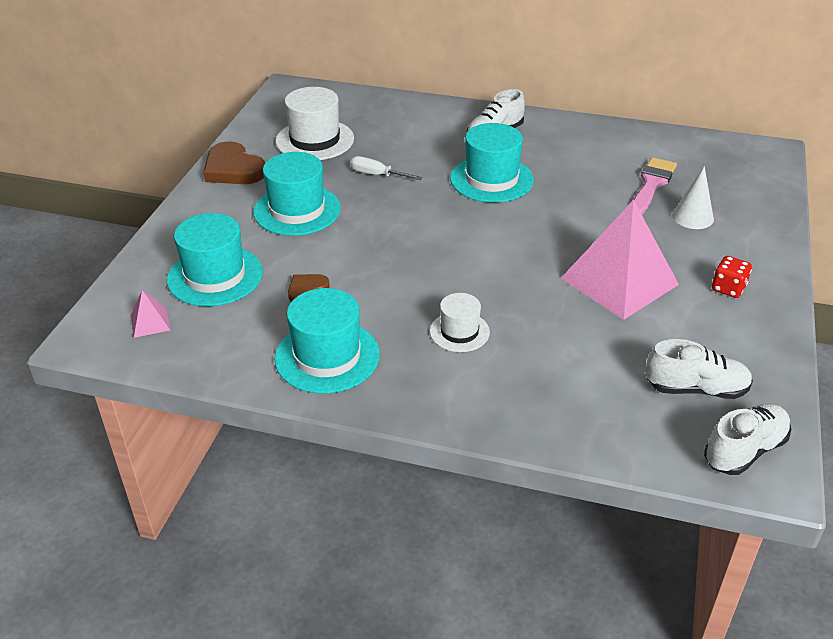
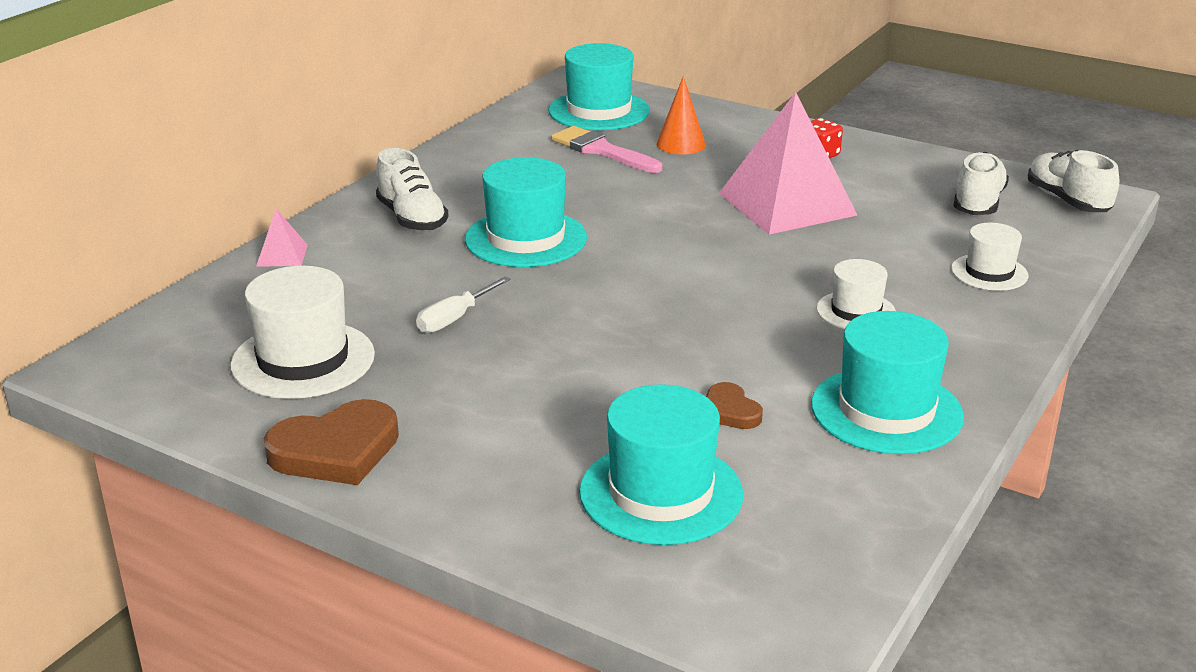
camera: 75 degrees left, 10 degrees down
pink pyramid [131,290,170,338] -> pink pyramid moved to [256,209,308,267]
turquoise hat [253,152,341,236] -> turquoise hat moved to [548,43,650,130]
white cone [672,166,714,229] -> orange cone [656,76,706,155]
none -> white hat [951,223,1028,291]

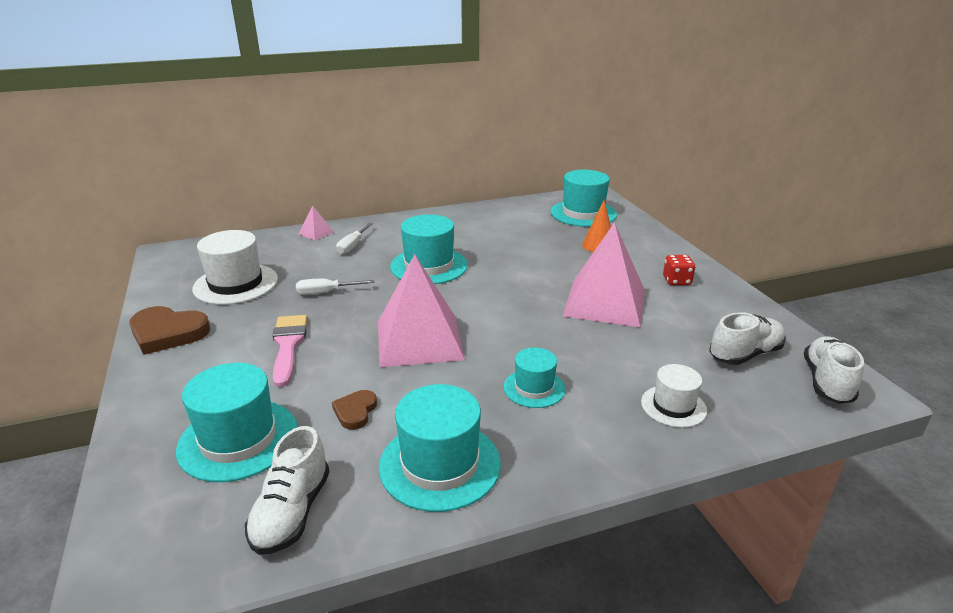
camera: 40 degrees right, 0 degrees up
white shoe [376,148,448,232] -> white shoe moved to [245,426,329,555]
pink brush [551,126,662,173] -> pink brush moved to [272,315,307,387]
white hat [816,259,896,329] -> turquoise hat [504,347,565,408]
none -> white screwdriver [336,223,373,255]
none -> pink pyramid [378,254,465,367]

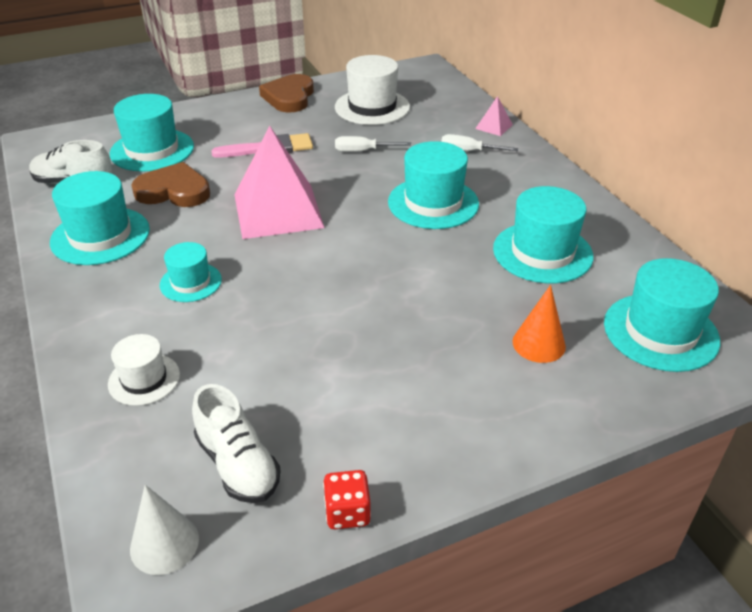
camera: 85 degrees right, 10 degrees up
white screwdriver [296,279,374,295] -> white screwdriver turned 75 degrees counterclockwise [335,136,411,152]
brown heart [332,390,377,430] -> brown heart [131,162,210,207], size x1.83
pink pyramid [563,222,645,328] -> none
red dice [663,255,695,285] -> red dice moved to [323,470,371,529]
white shoe [804,336,864,404] -> white cone [130,485,199,575]
none -> turquoise hat [493,186,594,283]

